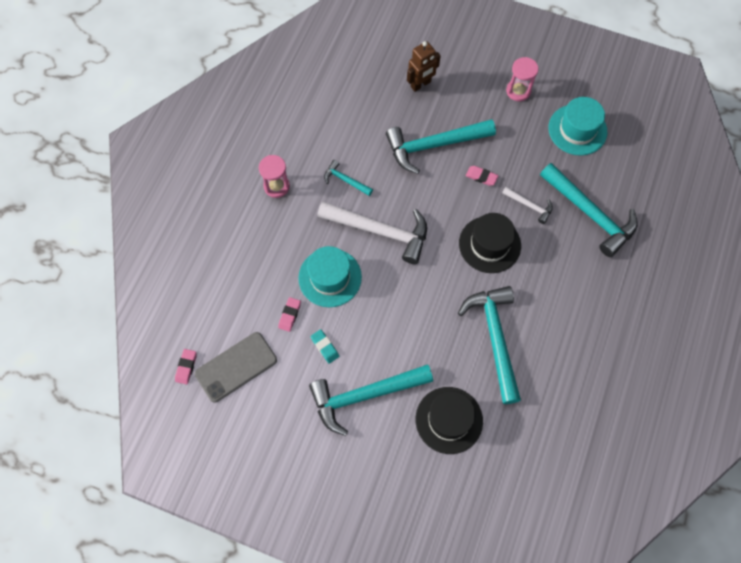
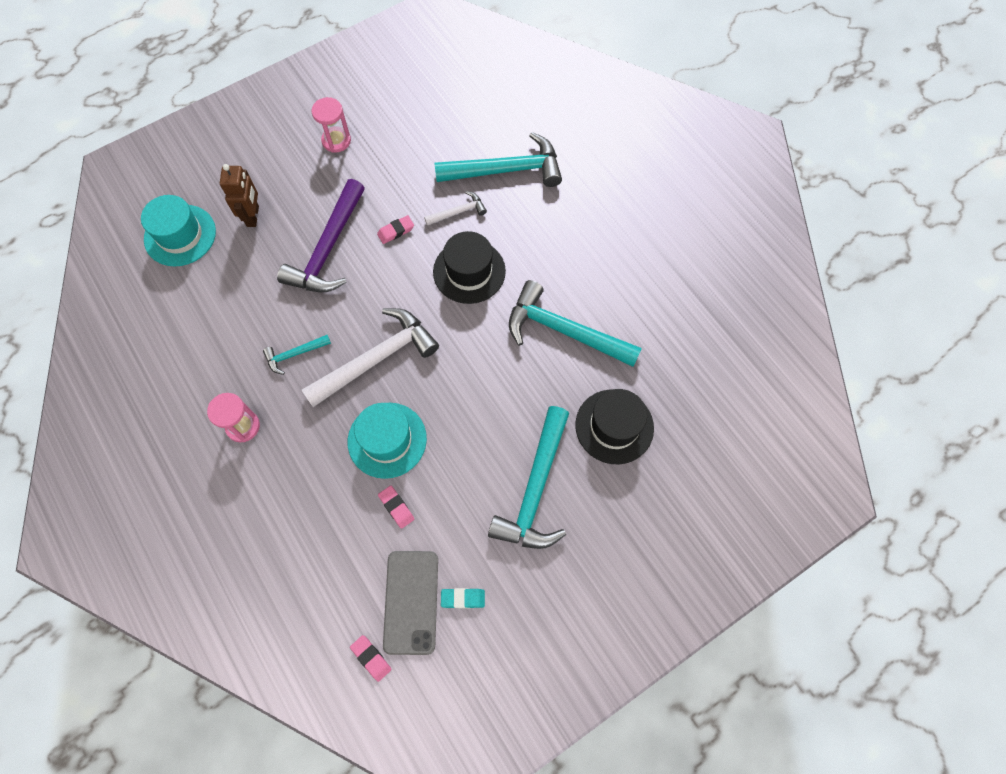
camera: 55 degrees left, 0 degrees up
turquoise eraser [310,329,339,364] -> turquoise eraser moved to [441,588,485,609]
turquoise hammer [386,119,496,174] -> purple hammer [277,179,365,292]
turquoise hat [549,97,607,156] -> turquoise hat moved to [141,195,216,267]

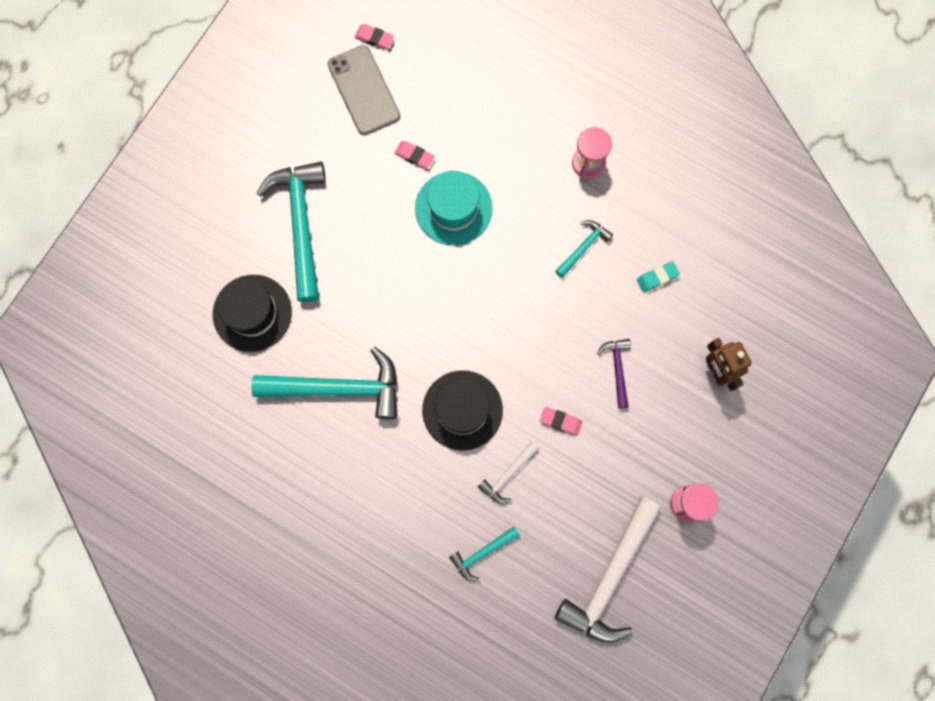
camera: 155 degrees right, 10 degrees up
turquoise hat [141,195,216,267] -> none
purple hammer [277,179,365,292] -> purple hammer [597,339,631,409], size x0.48
white hammer [302,308,439,407] -> white hammer moved to [555,496,662,643]
pink eraser [377,215,414,244] -> pink eraser turned 75 degrees clockwise [540,407,582,436]
turquoise hammer [434,132,562,187] -> turquoise hammer [449,527,520,581], size x0.48
turquoise eraser [441,588,485,609] -> turquoise eraser moved to [637,261,680,292]

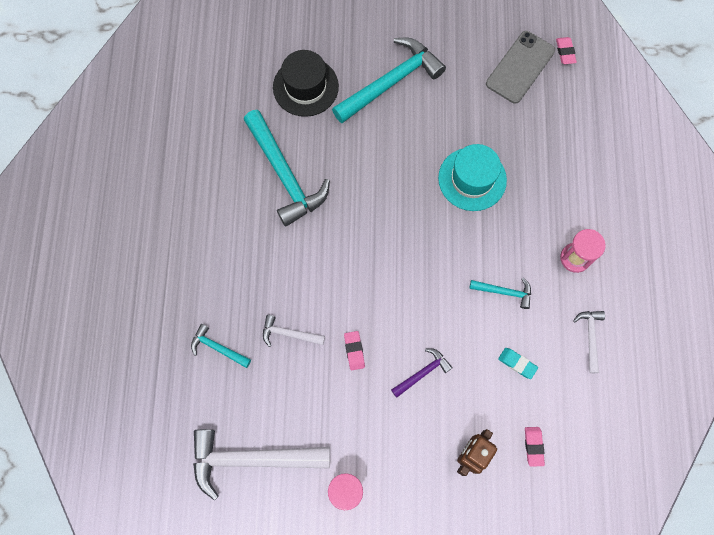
camera: 60 degrees right, 5 degrees down
pink eraser [394,141,435,169] -> pink eraser moved to [525,427,545,467]
black hat [422,370,503,451] -> none
none -> white hammer [573,311,605,373]

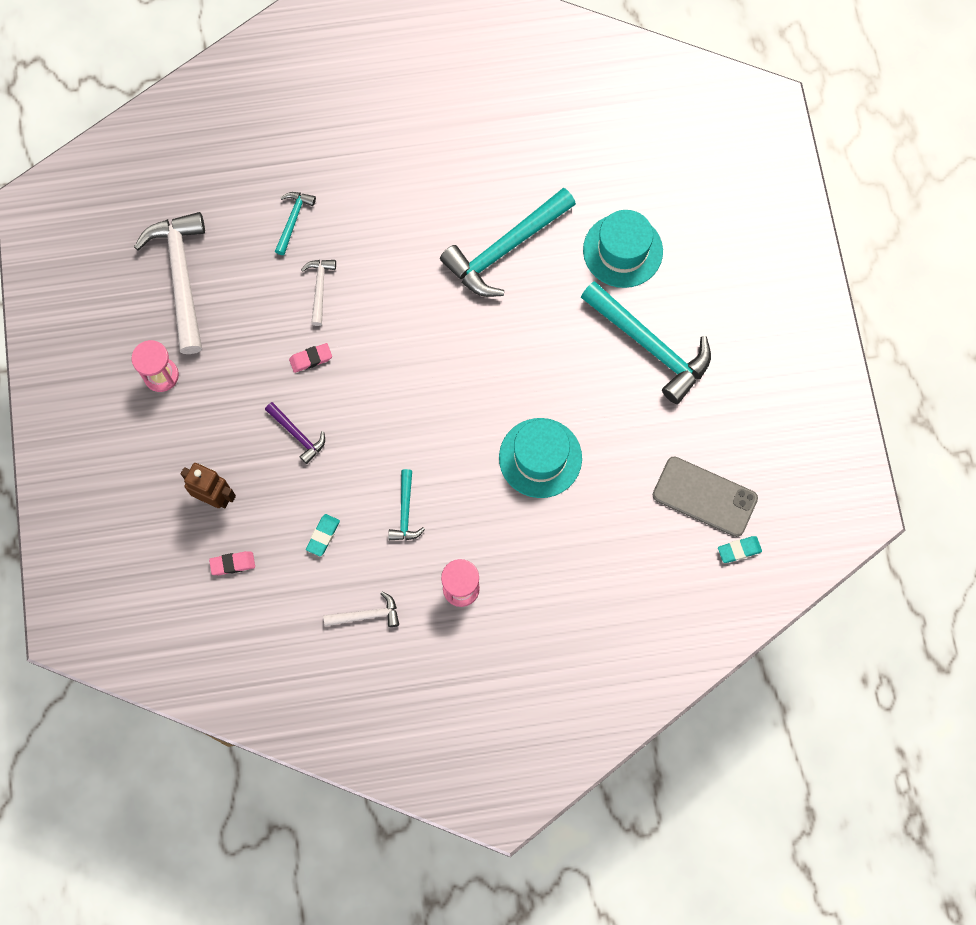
camera: 80 degrees right, 0 degrees up
black hat [273,50,339,117] -> turquoise hat [583,210,663,288]
pink eraser [556,37,577,64] -> turquoise eraser [718,536,762,563]

